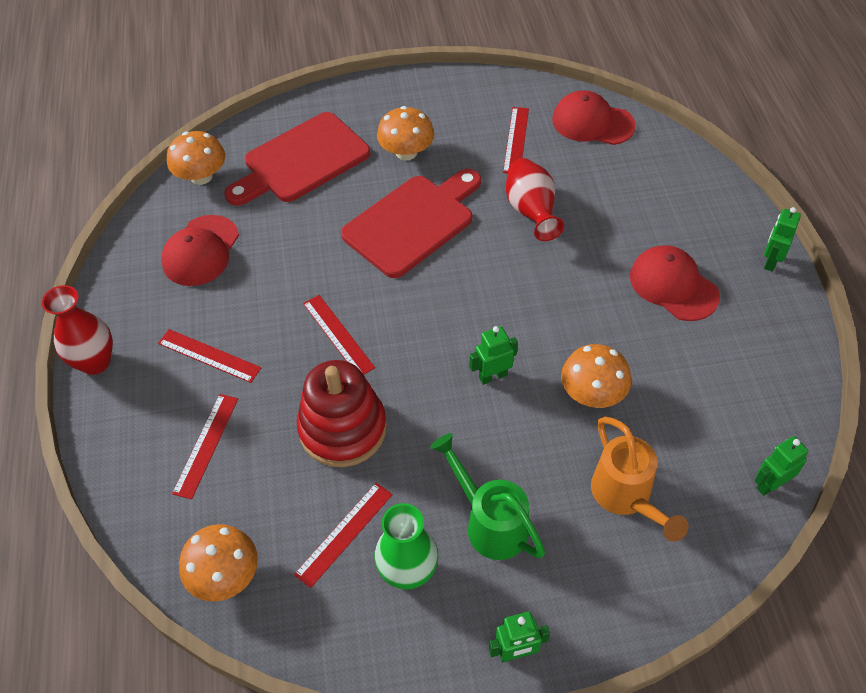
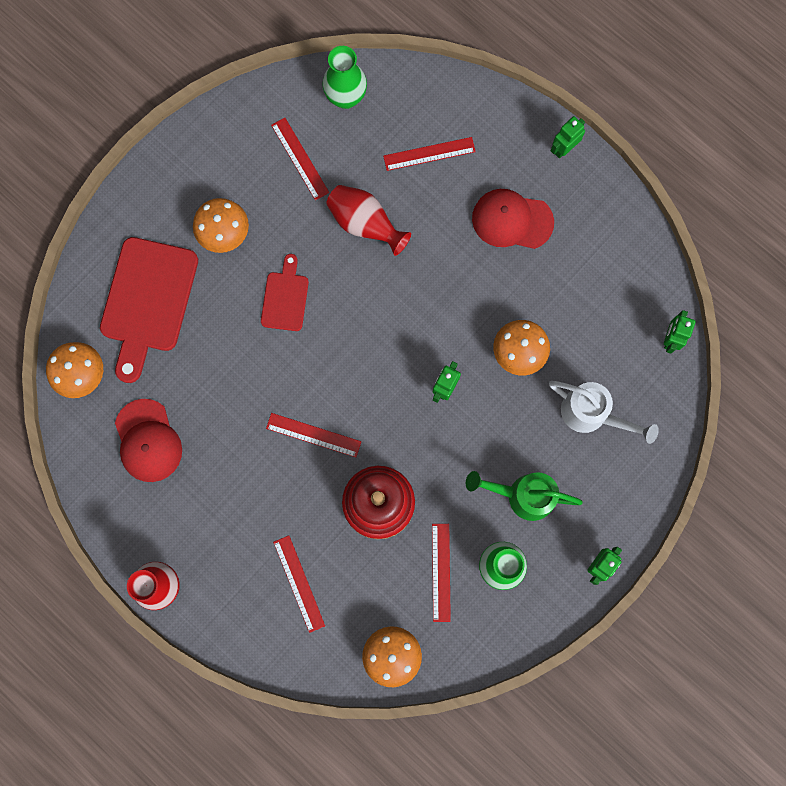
camera: 40 degrees left, 25 degrees up
red ruler [158,329,261,383] -> red ruler moved to [383,137,476,171]
red cutting board [341,169,481,278] -> red cutting board [261,254,309,331], size x0.54
red cap [552,90,636,145] -> green vase [322,46,367,109]
orange watering can [591,417,688,542] -> white watering can [549,381,659,444]
green robot [764,207,801,272] -> green robot turned 60 degrees clockwise [551,116,585,159]

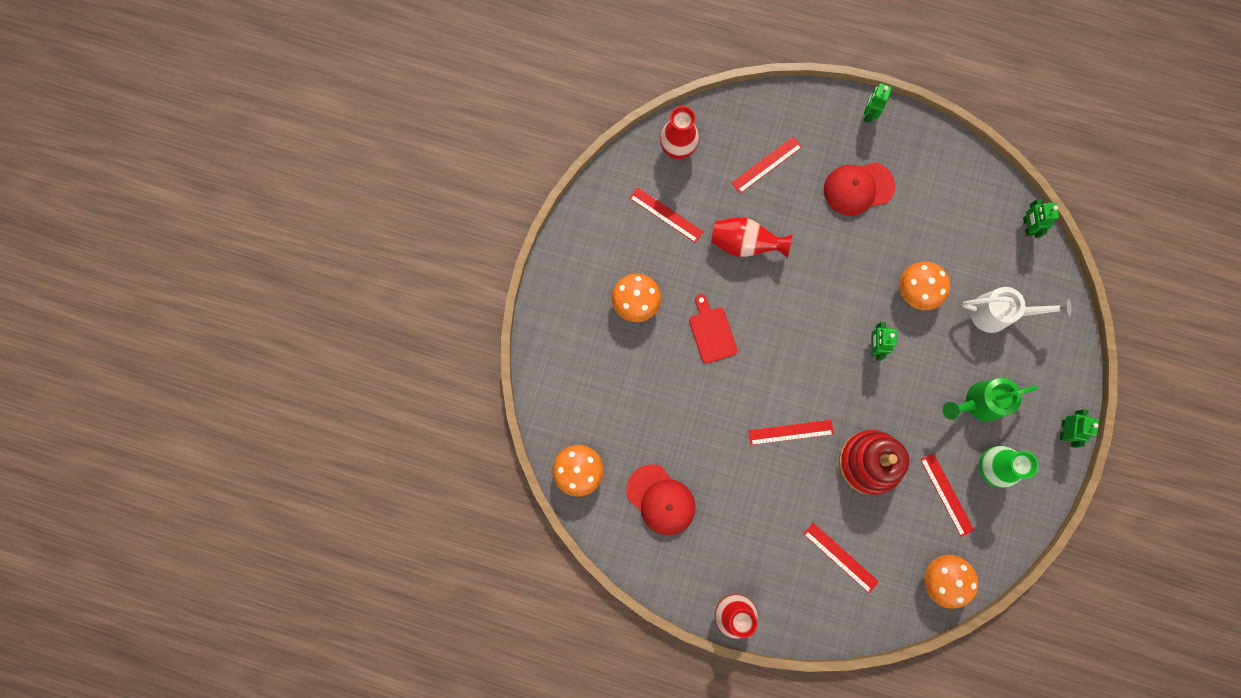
camera: 25 degrees left, 0 degrees up
red cutting board [100,237,198,383] -> none
green vase [322,46,367,109] -> red vase [660,106,699,159]

